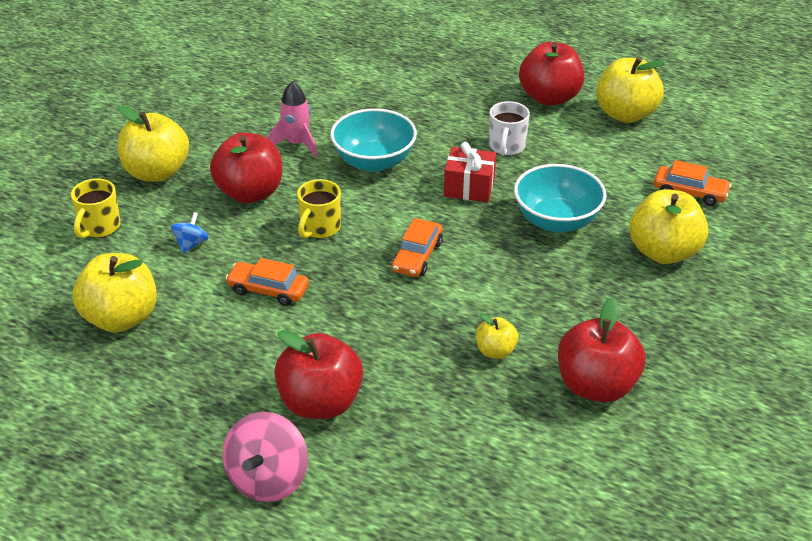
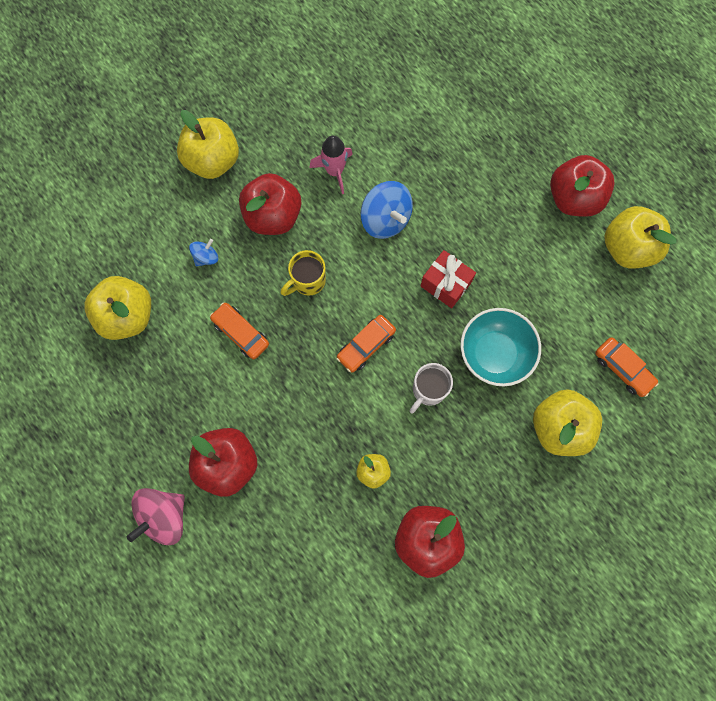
camera: 25 degrees right, 35 degrees up
yellow mug [71,179,120,239] -> none
turquoise bowl [330,108,417,172] -> blue spinning top [361,181,413,239]
white mug [489,101,530,156] -> white mug moved to [410,363,453,413]

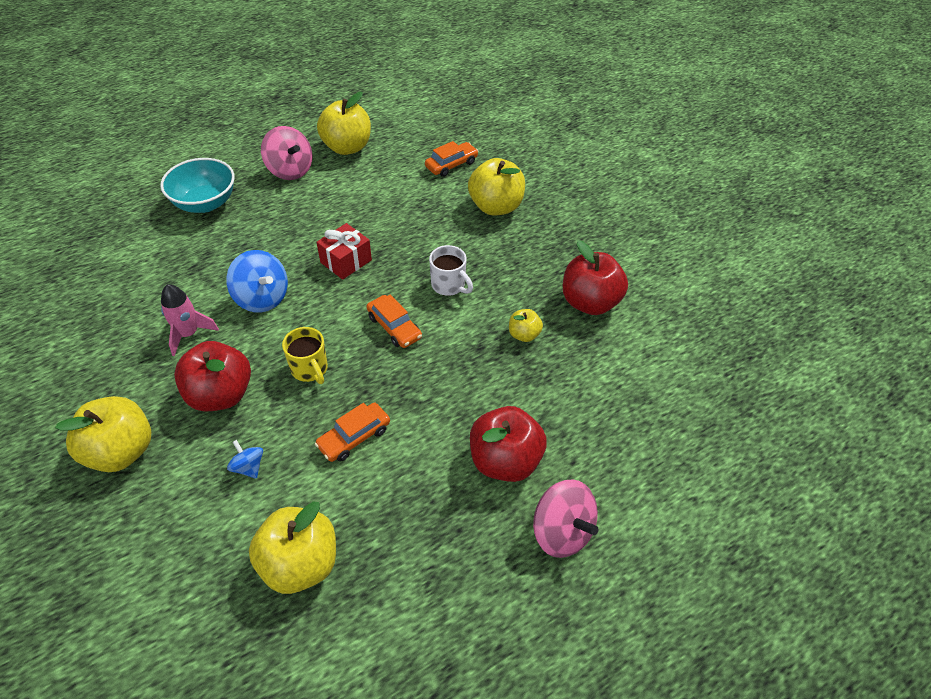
camera: 85 degrees left, 25 degrees down
blue spinning top [361,181,413,239] -> blue spinning top turned 75 degrees clockwise [226,250,288,312]
turquoise bowl [461,308,541,386] -> turquoise bowl moved to [160,158,235,213]
red apple [550,155,615,217] -> pink spinning top [261,126,313,180]

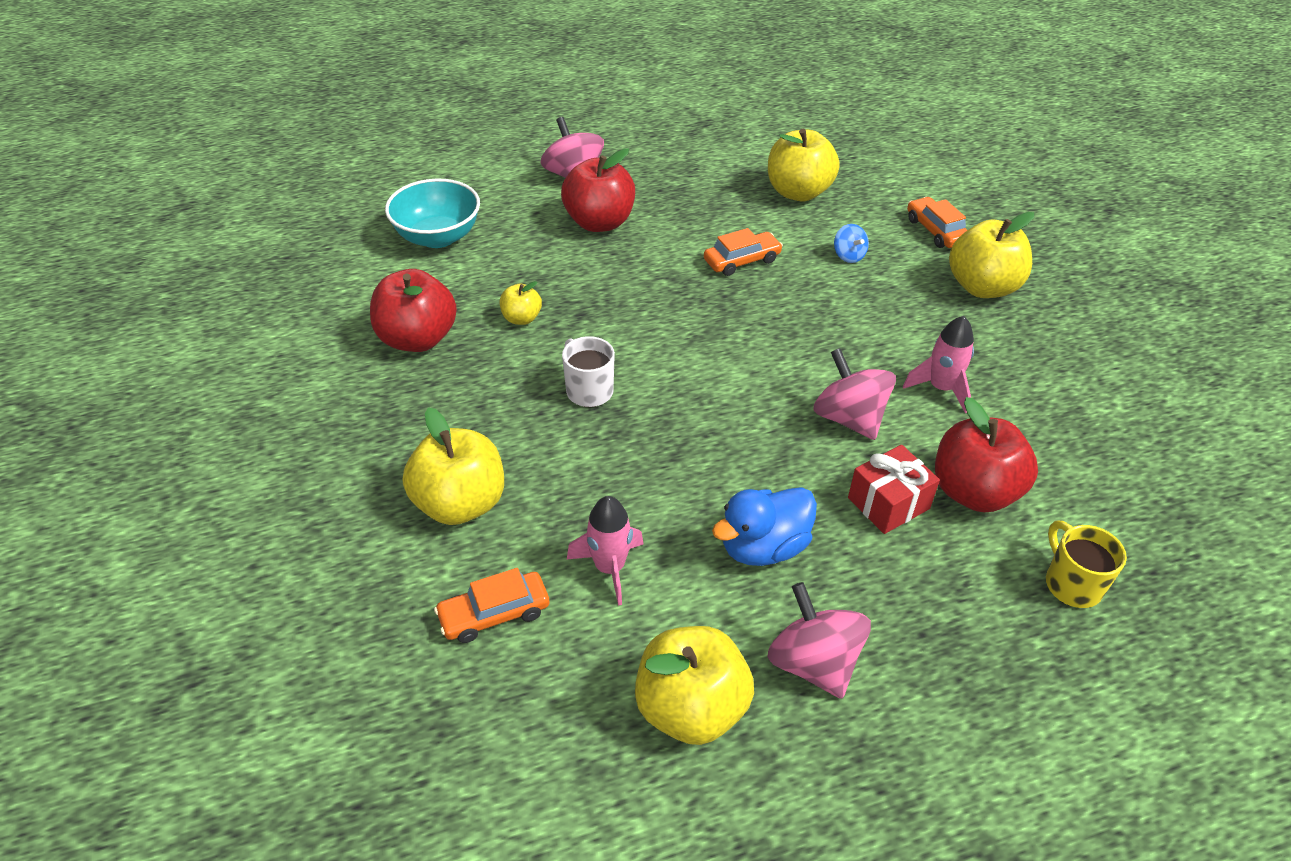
camera: 165 degrees left, 5 degrees down
turquoise bowl [160,158,235,213] -> turquoise bowl moved to [385,179,480,248]
red apple [174,341,251,411] -> red apple moved to [935,397,1038,512]
blue spinning top [226,250,288,312] -> pink spinning top [813,348,896,440]
yellow mug [282,327,328,384] -> yellow mug moved to [1046,521,1127,608]
red gift [317,223,372,280] -> red gift moved to [848,445,940,534]
orange car [367,295,422,348] -> orange car moved to [907,197,967,248]
none -> pink rocket [567,496,644,606]
none -> blue duck [712,487,817,566]

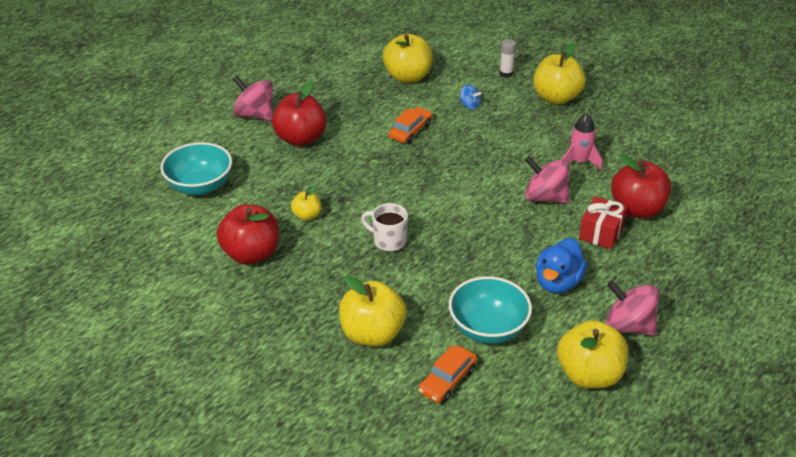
camera: 30 degrees left, 5 degrees down
pink rocket [567,496,644,606] -> turquoise bowl [449,276,532,344]
orange car [907,197,967,248] -> white glue stick [499,39,516,77]
yellow mug [1046,521,1127,608] -> none

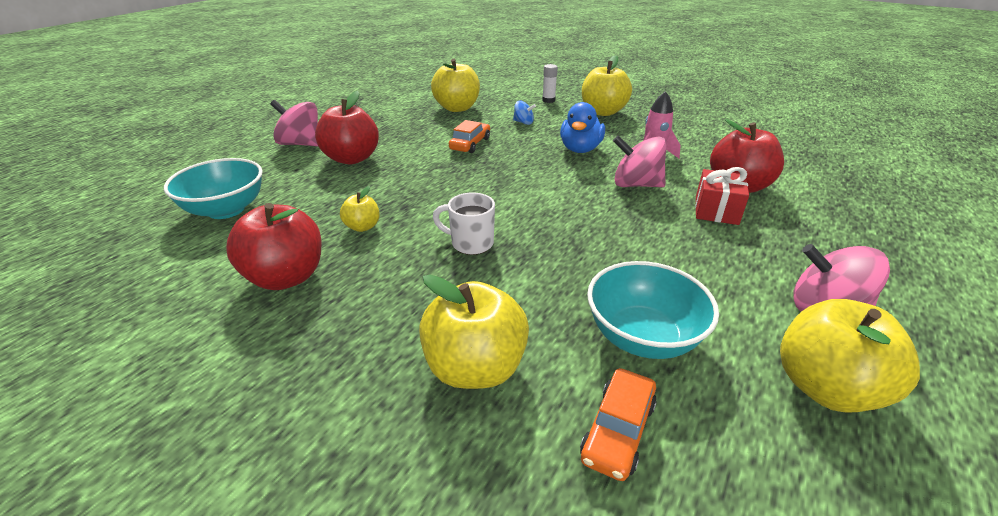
camera: 10 degrees left, 5 degrees down
blue duck [536,238,587,293] -> blue duck moved to [560,102,605,153]

